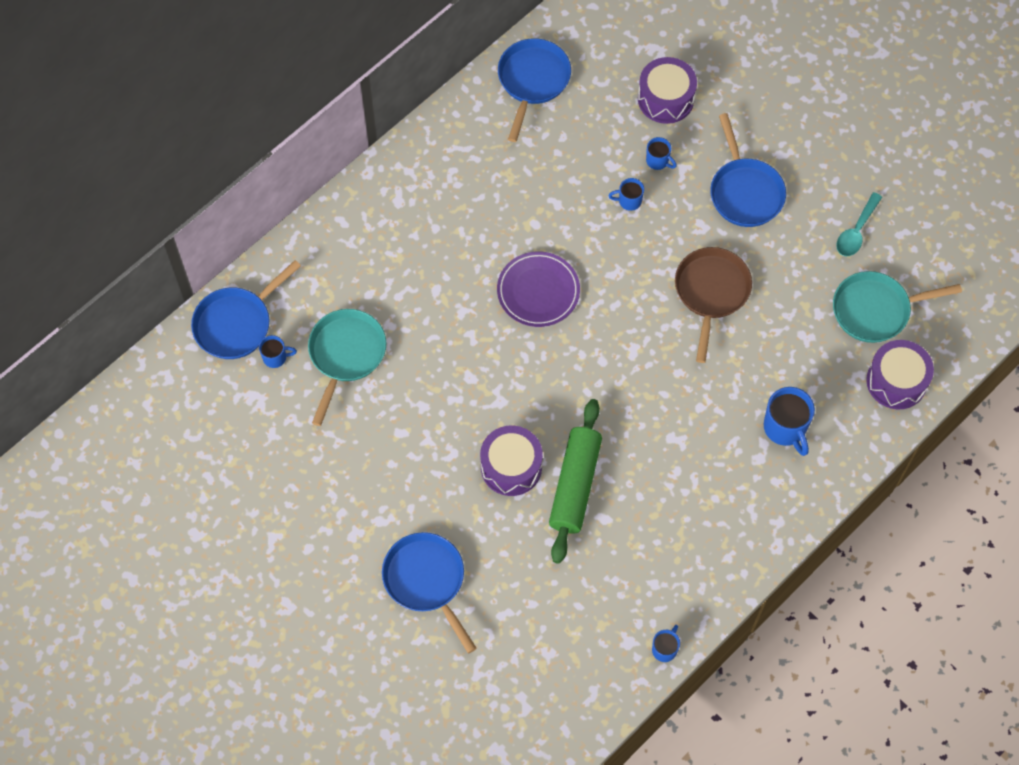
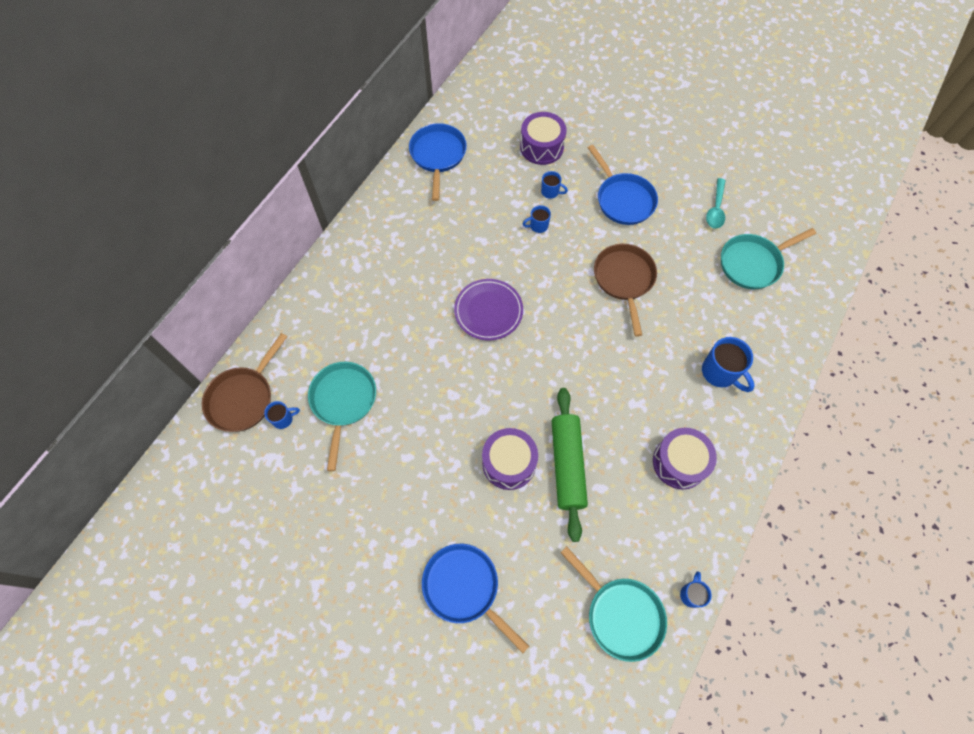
camera: 15 degrees left, 0 degrees up
blue pan [191,260,301,359] -> brown pan [202,333,287,432]
purple drum [866,340,934,409] -> purple drum moved to [653,428,717,490]
none -> turquoise pan [560,547,667,662]

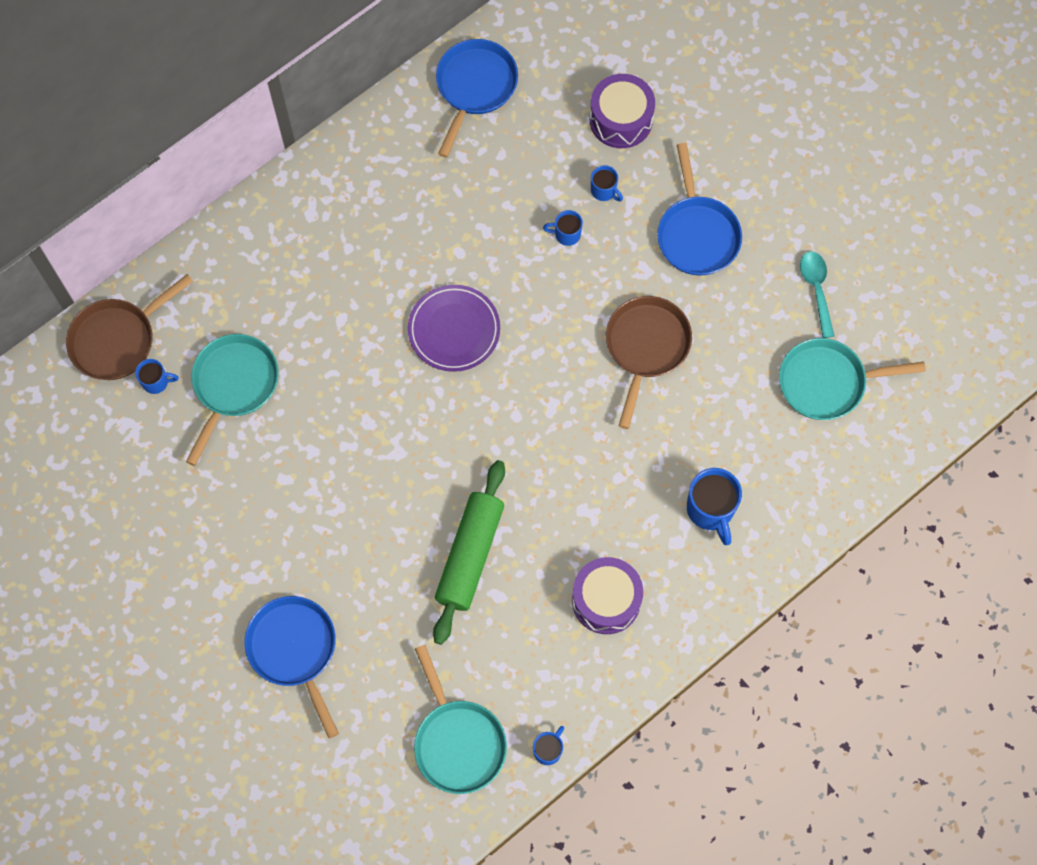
camera: 20 degrees right, 5 degrees up
purple drum [482,428,538,490] -> none
turquoise spoon [706,178,726,229] -> turquoise spoon turned 135 degrees clockwise [800,252,834,338]

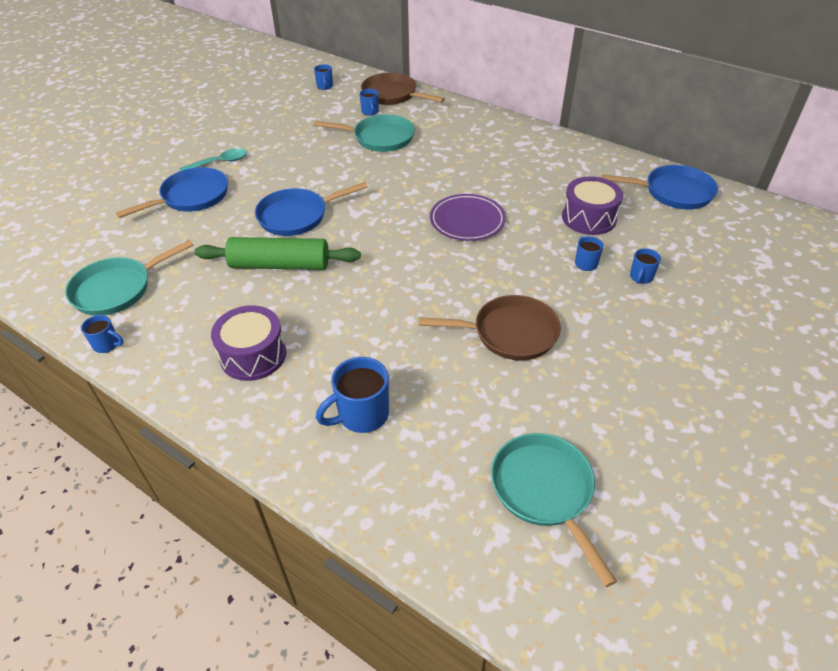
camera: 75 degrees right, 25 degrees down
purple drum [590,74,655,148] -> purple drum moved to [562,176,623,235]
blue pan [657,143,742,276] -> blue pan moved to [255,182,368,236]
turquoise spoon [800,252,834,338] -> turquoise spoon moved to [180,148,247,171]
none -> blue mug [314,64,333,90]

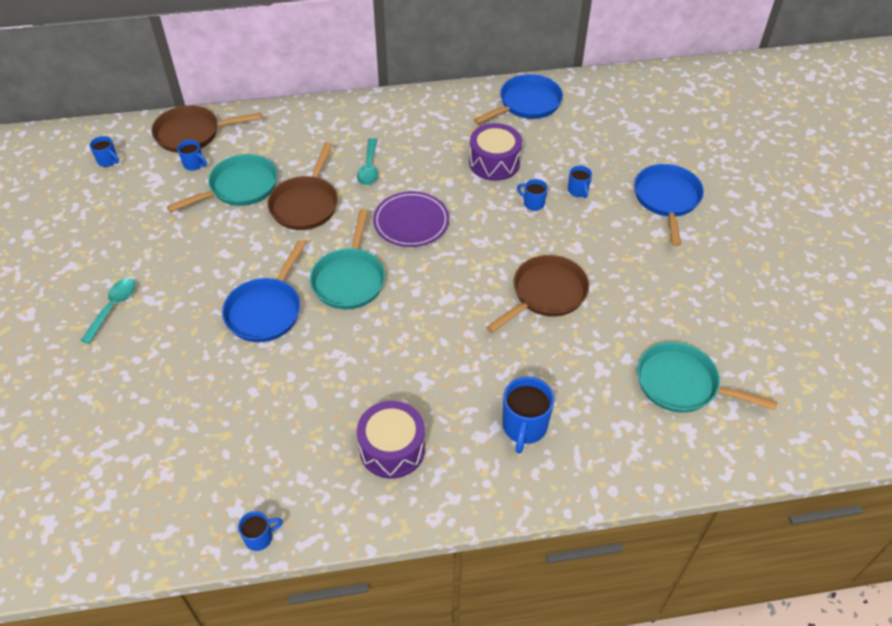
camera: 45 degrees left, 5 degrees up
turquoise pan [65,240,193,316] -> turquoise pan moved to [310,209,385,310]
blue pan [116,167,228,218] -> blue pan moved to [634,164,704,247]
green rolling pin [195,237,361,270] -> none
none -> brown pan [267,142,338,230]
none -> turquoise spoon [357,138,378,185]

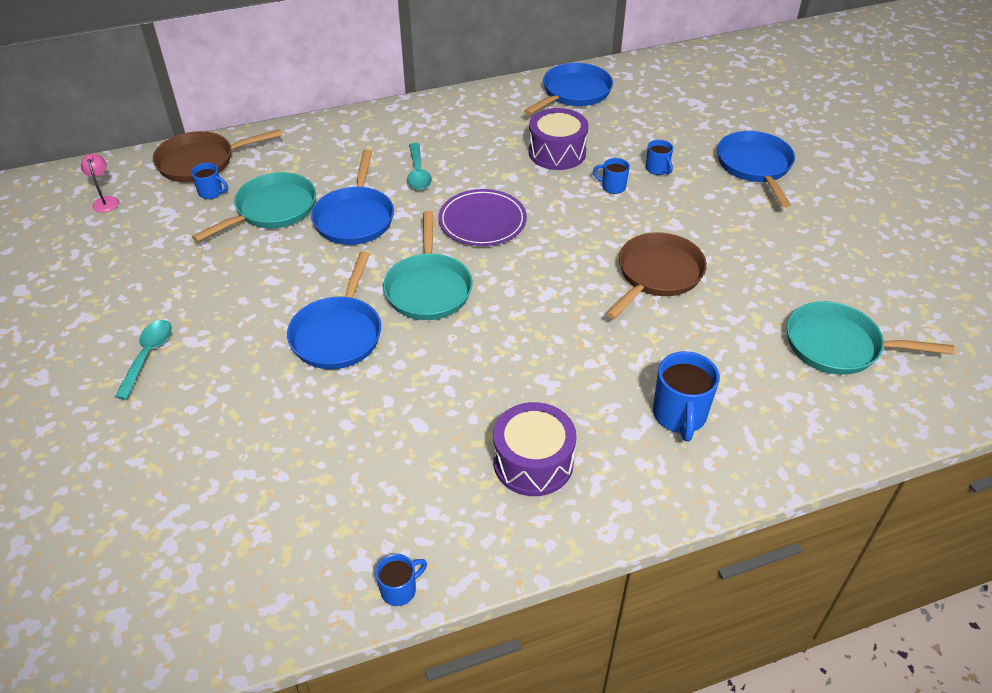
camera: 10 degrees left, 5 degrees down
blue mug [90,136,119,167] -> pink lamp [81,154,119,212]
brown pan [267,142,338,230] -> blue pan [311,149,394,245]

